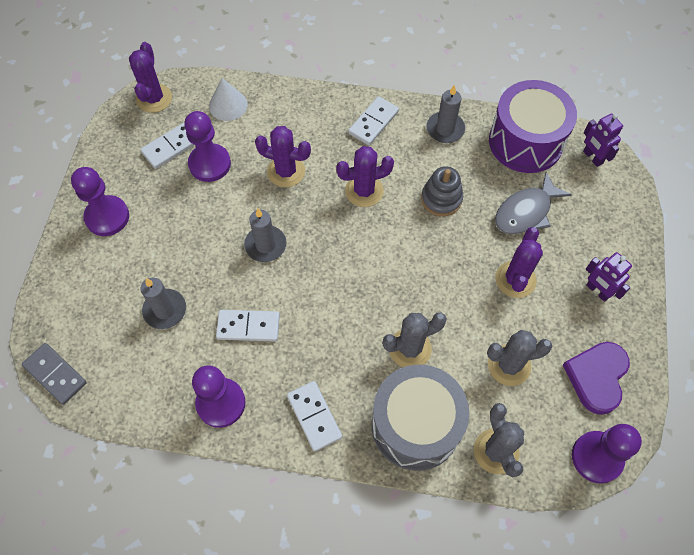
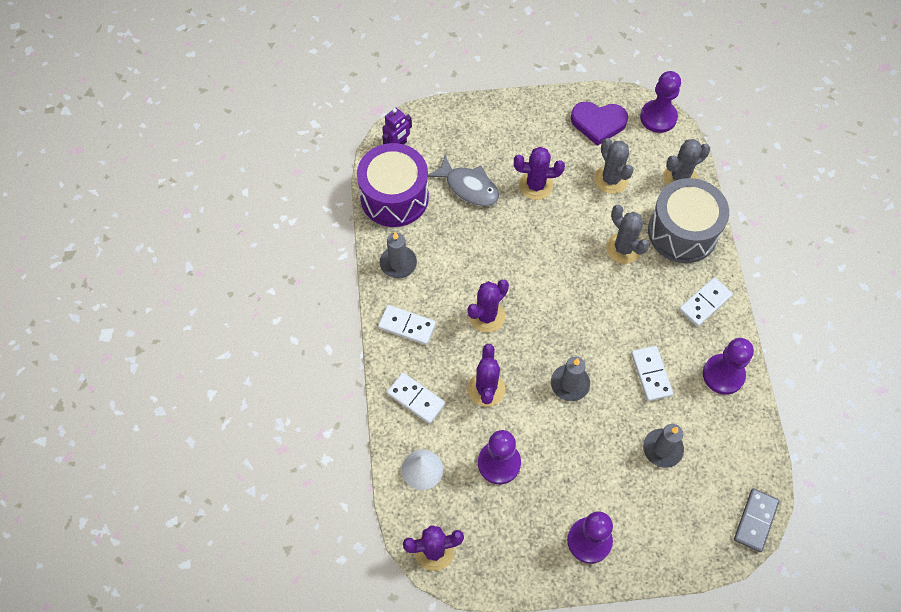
camera: 105 degrees left, 0 degrees up
white domino [140,122,194,169] -> white domino moved to [387,373,446,424]
purple cactus [336,146,394,207] -> purple cactus turned 75 degrees clockwise [467,280,509,333]
grey stacking toy [421,166,463,216] -> none
purple robot [586,252,632,302] -> none

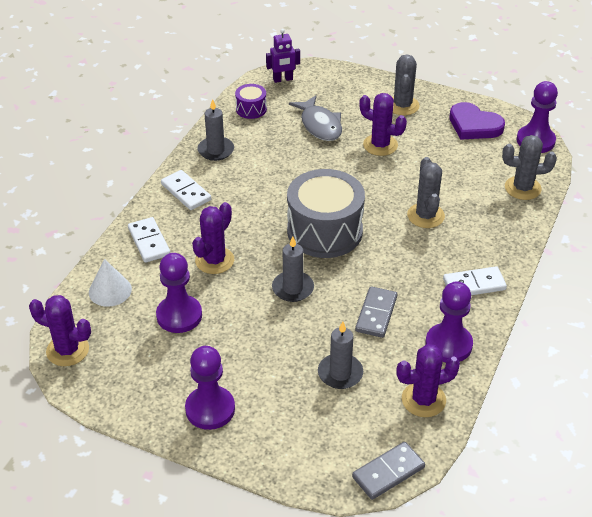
camera: 30 degrees right, 20 degrees down
purple drum [357,143,429,227] -> purple drum [235,84,267,119], size x0.46
purple cactus [467,280,509,333] -> purple cactus moved to [396,344,460,417]
grey cactus [594,138,634,194] -> grey cactus moved to [392,55,420,115]
white domino [631,346,673,401] -> grey domino [355,286,398,338]
grey drum [648,178,729,263] -> grey drum moved to [287,169,365,258]

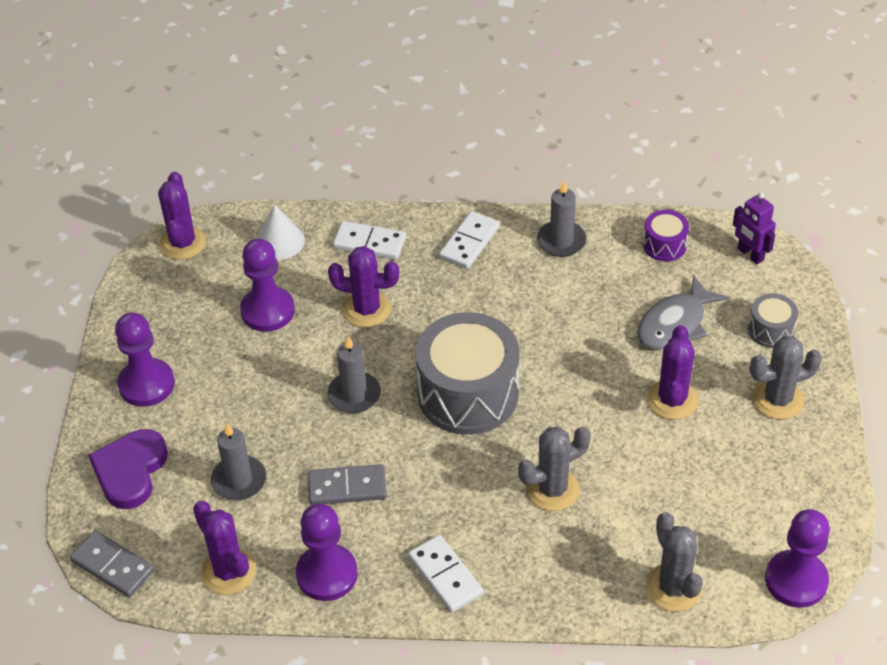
camera: 70 degrees right, 5 degrees up
white domino [128,217,170,263] -> white domino turned 60 degrees clockwise [333,221,406,260]
purple heart [449,102,505,140] -> purple heart moved to [88,429,168,509]
none -> grey drum [748,293,798,348]

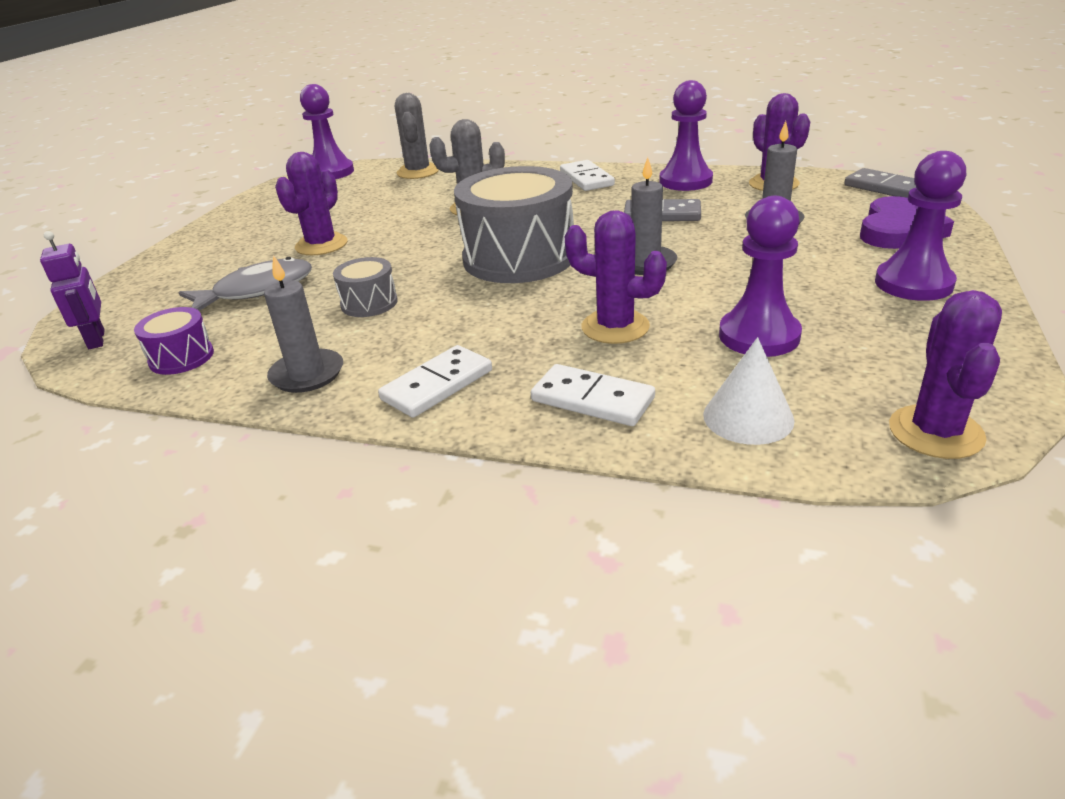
camera: 165 degrees left, 15 degrees down
grey drum [748,293,798,348] -> grey drum moved to [333,257,398,317]
grey cactus [750,336,822,420] -> none

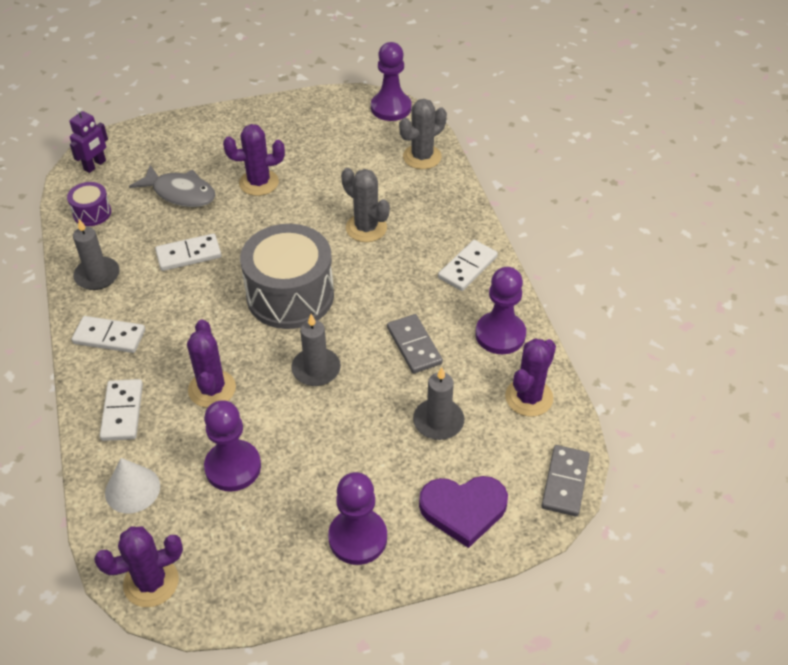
camera: 55 degrees right, 15 degrees up
grey drum [333,257,398,317] -> white domino [155,234,221,271]

